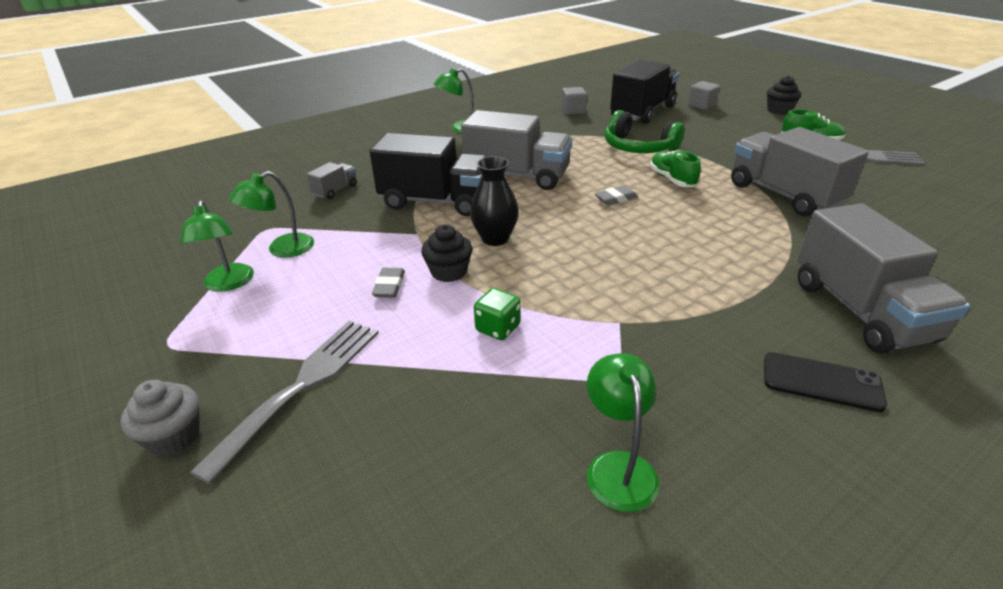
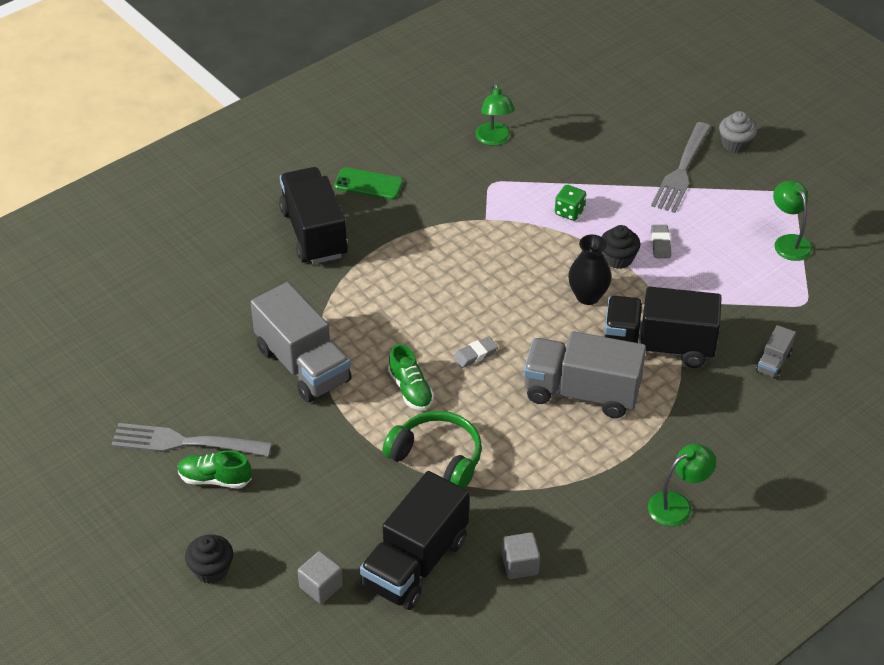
camera: 175 degrees right, 10 degrees up
green lamp [229,171,314,257] -> none
black phone [764,352,887,412] -> green phone [334,167,403,200]
grey truck [797,203,970,354] -> black truck [279,167,348,264]

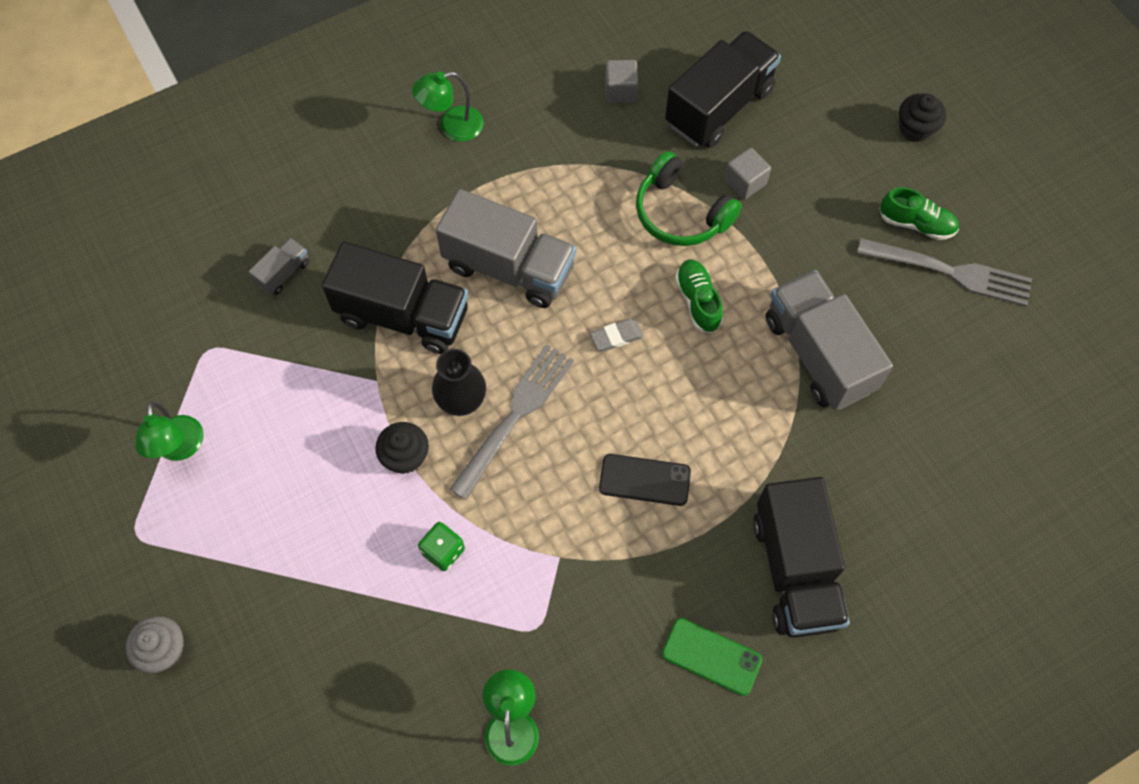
camera: 170 degrees left, 20 degrees up
grey cube [298,551,343,604] -> grey cube moved to [725,148,771,200]
grey fork [651,122,711,213] -> grey fork moved to [449,344,574,500]
grey eraser [651,225,671,258] -> none
none -> black phone [599,454,691,506]

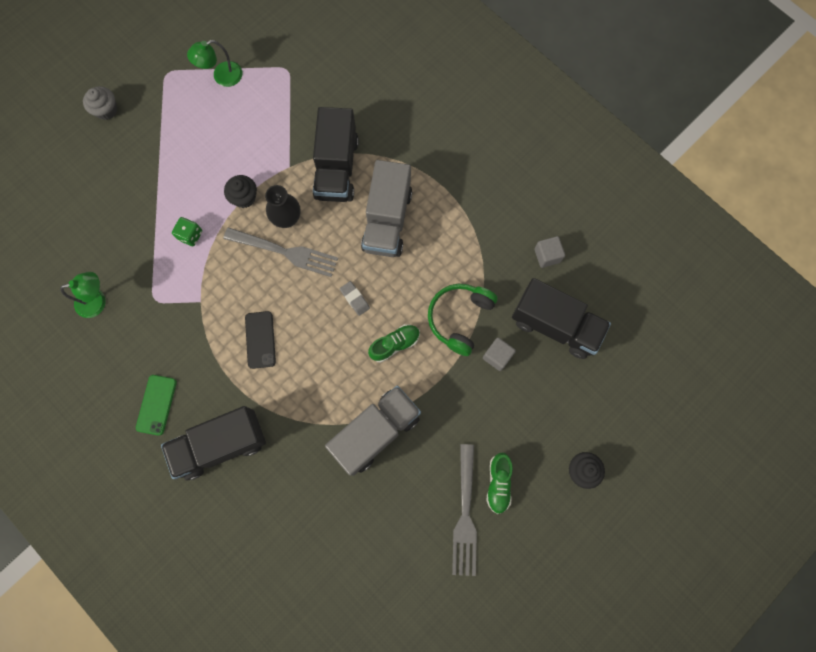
camera: 75 degrees right, 10 degrees up
grey truck [249,238,309,295] -> none
green lamp [412,72,484,142] -> none

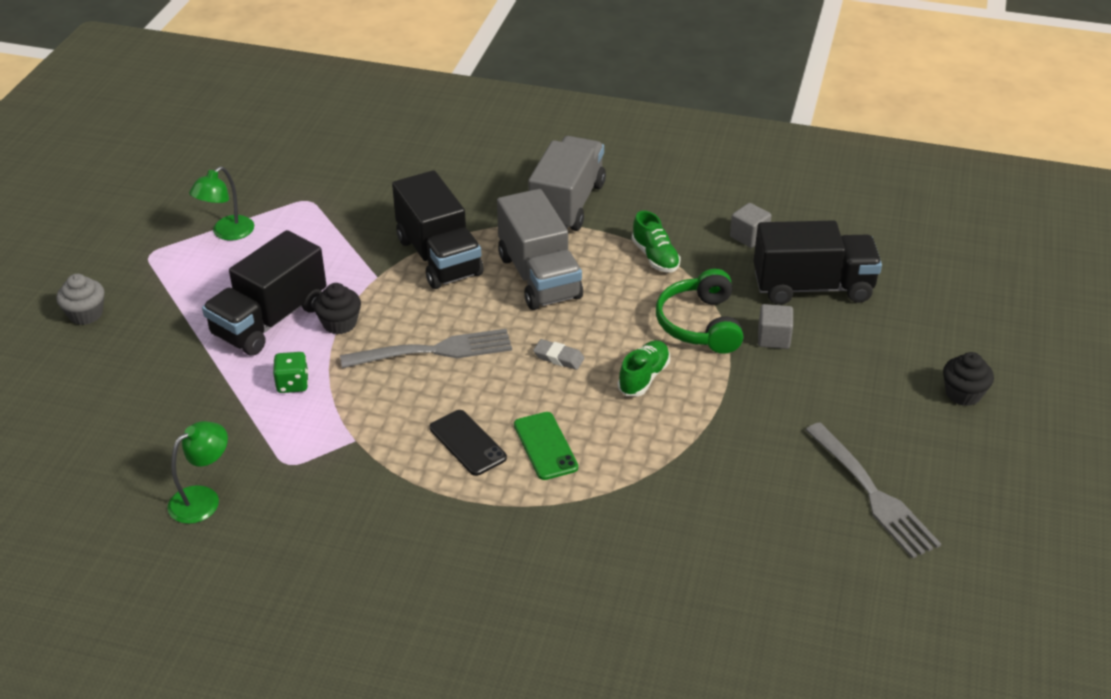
camera: 30 degrees left, 35 degrees down
green phone [136,375,177,436] -> green phone moved to [514,412,578,480]
black truck [161,406,266,480] -> black truck moved to [202,230,326,356]
black vase [265,185,301,228] -> none
grey truck [325,386,421,476] -> grey truck moved to [528,136,606,231]
green shoe [487,452,513,514] -> green shoe moved to [632,211,681,273]

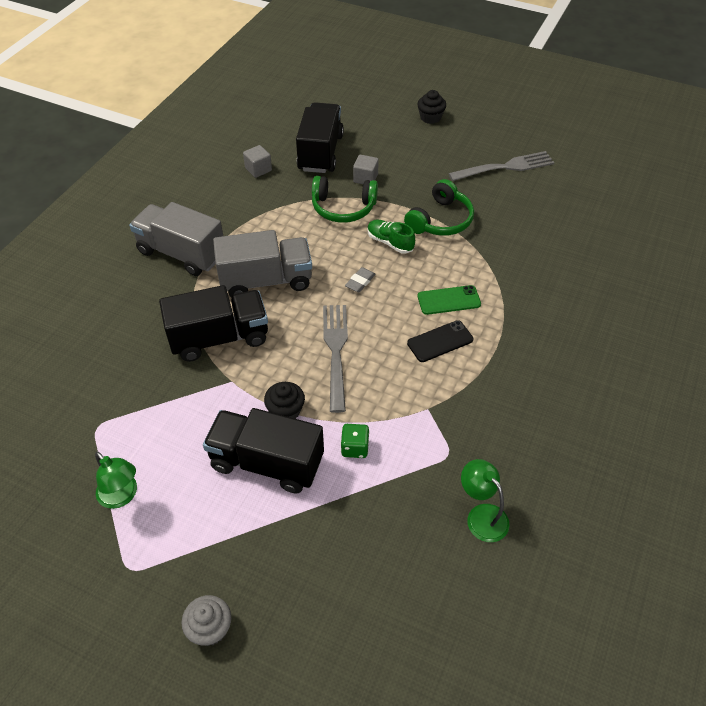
camera: 80 degrees left, 10 degrees up
black truck [202,230,326,356] -> black truck turned 150 degrees clockwise [203,408,324,493]
green shoe [632,211,681,273] -> none
none -> green headphones [404,179,474,236]

